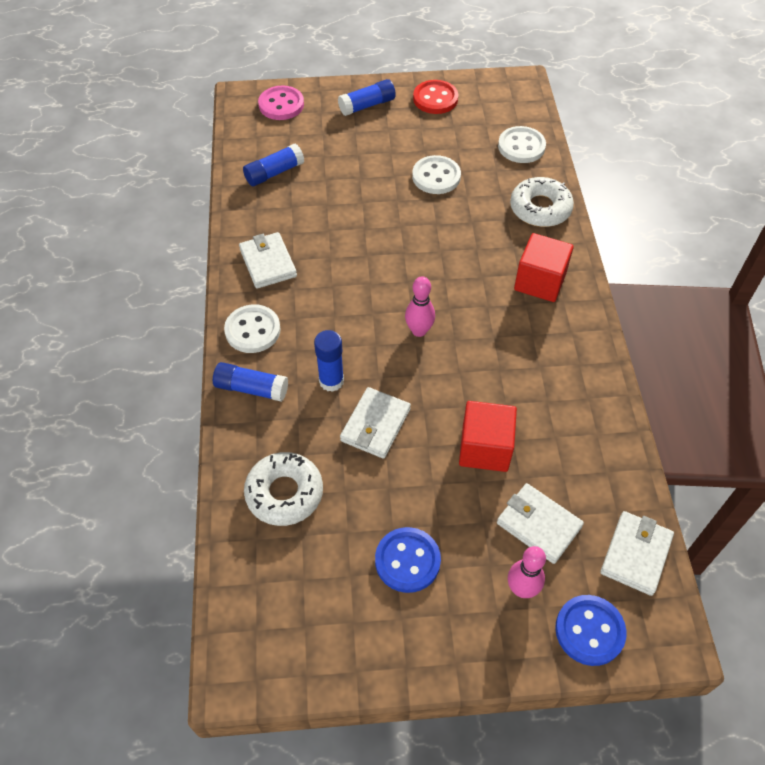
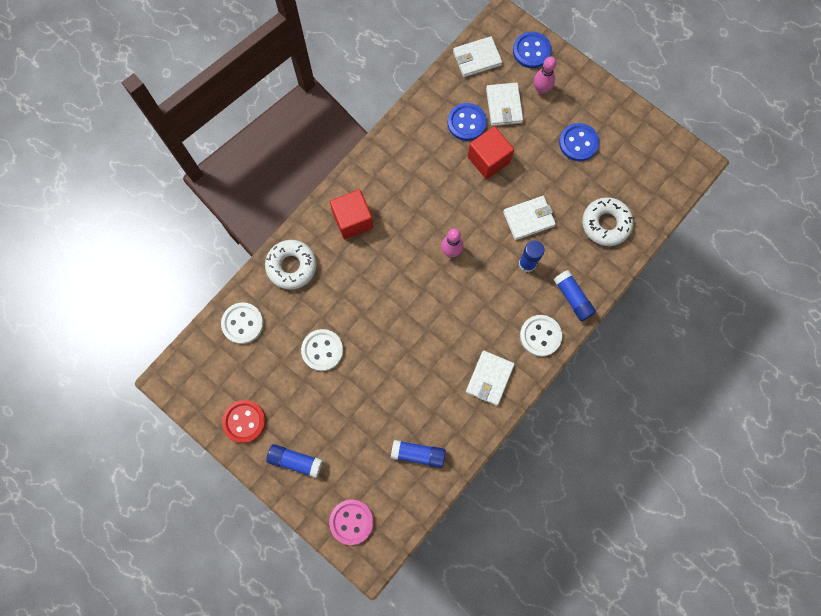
camera: 135 degrees left, 20 degrees up
none -> blue button [448,103,487,141]

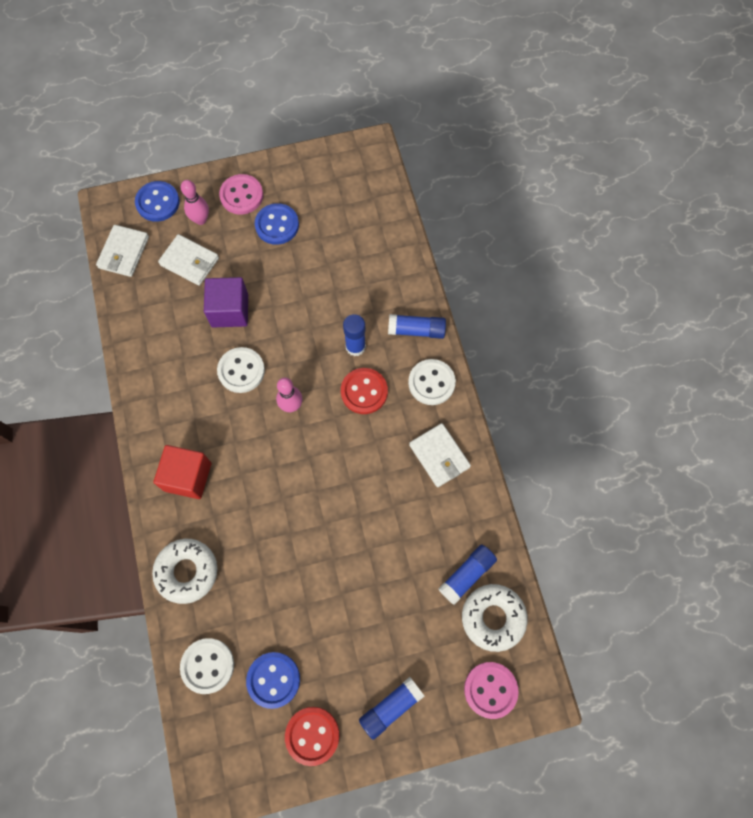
camera: 55 degrees left, 5 degrees down
white button [301,329,343,371] -> white button moved to [217,347,265,393]
blue button [448,103,487,141] -> blue button moved to [246,652,300,709]
red cube [468,126,514,179] -> purple cube [204,277,248,327]
white wallet [503,196,556,240] -> none
white donut [582,197,633,246] -> white donut moved to [462,584,528,652]
none -> pink button [219,174,263,215]
none -> red button [341,368,388,414]

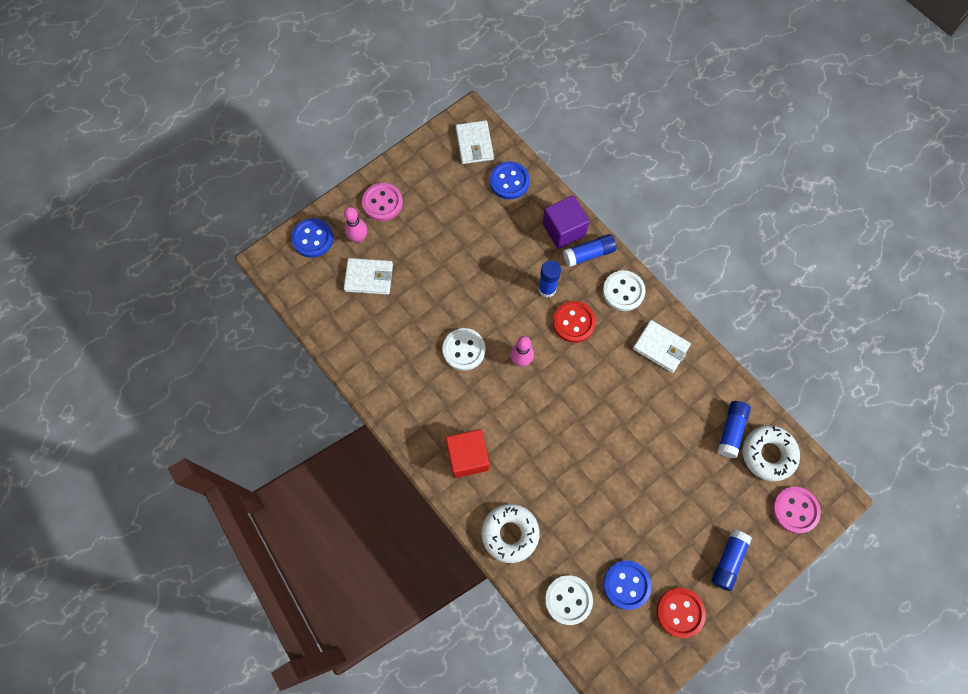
camera: 25 degrees left, 0 degrees up
white wallet [96,225,149,277] -> white wallet moved to [456,120,494,164]
purple cube [204,277,248,327] -> purple cube moved to [543,195,590,249]
blue button [255,203,299,245] -> blue button moved to [490,162,530,199]

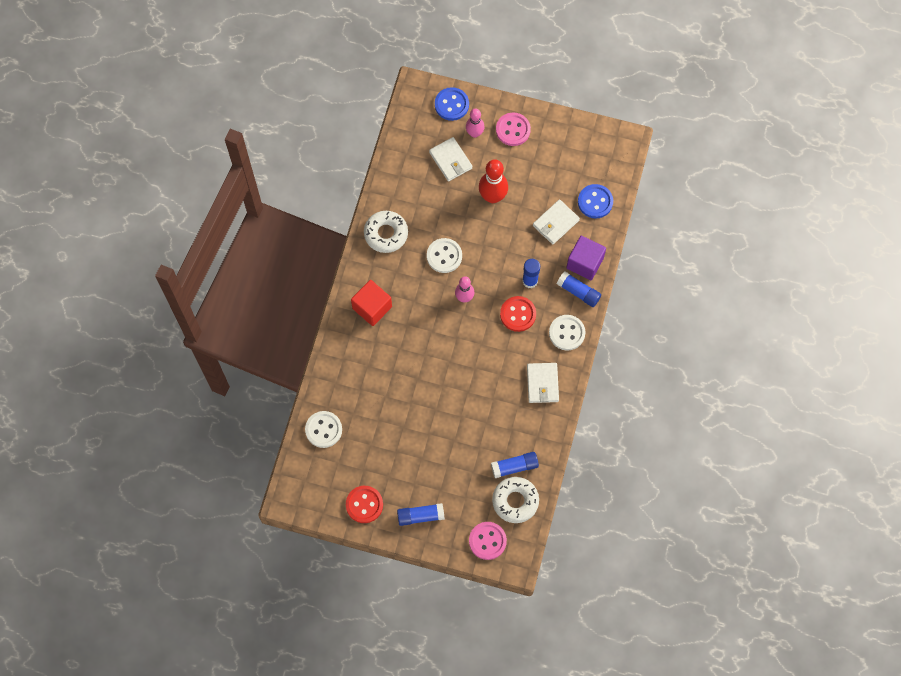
camera: 55 degrees right, 0 degrees up
white wallet [456,120,494,164] -> white wallet moved to [533,199,580,244]
white donut [482,504,540,563] -> white donut moved to [364,211,408,253]
blue button [603,560,652,610] -> none
none -> red bowling pin [479,159,508,203]

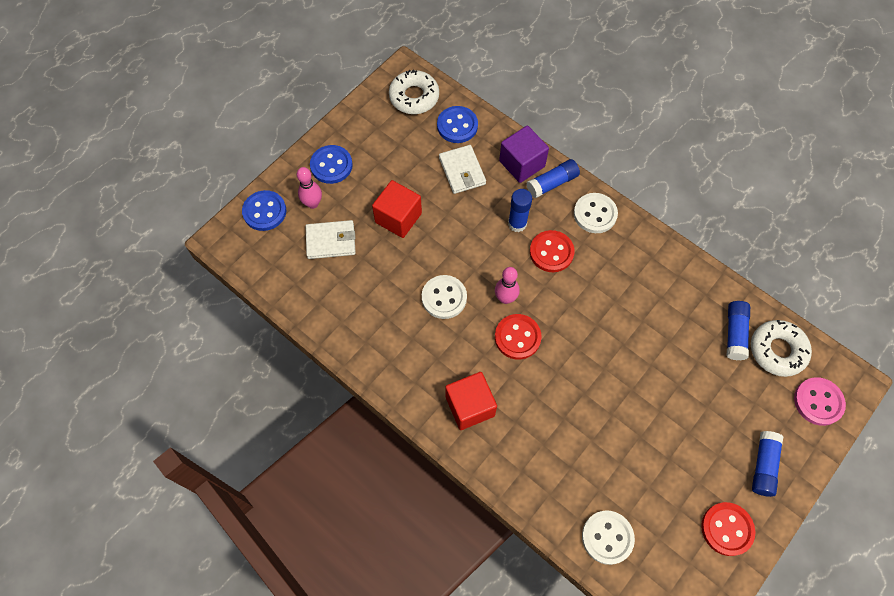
camera: 65 degrees left, 5 degrees down
white donut [364,211,408,253] -> white donut moved to [389,70,439,114]
red bowling pin [479,159,508,203] -> red cube [372,180,422,238]
pink button [496,113,531,146] -> blue button [310,145,353,184]
white wallet [527,363,559,403] -> none
none -> red button [495,314,542,360]

